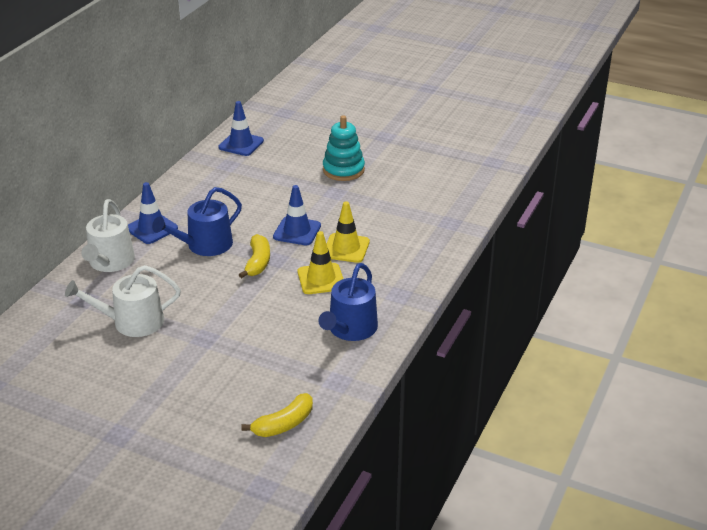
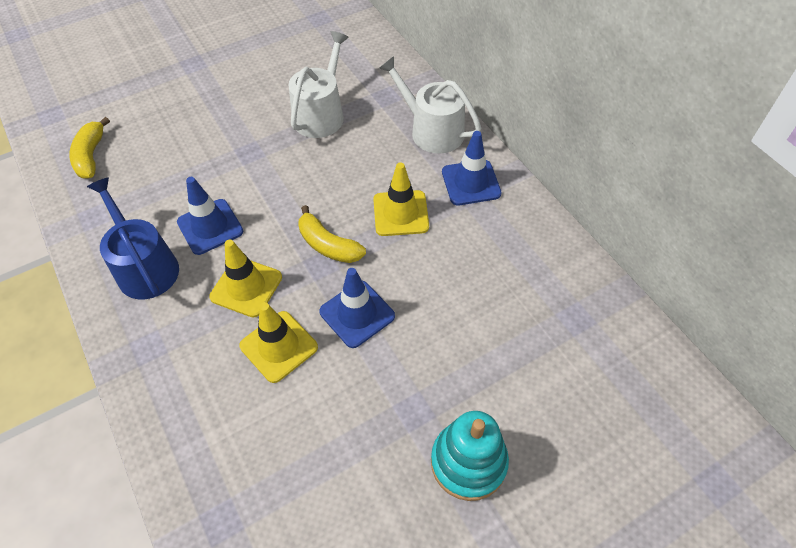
camera: 125 degrees right, 20 degrees up
blue watering can [152,187,242,256] -> yellow traffic cone [373,162,429,236]
blue traffic cone [219,101,264,156] -> blue traffic cone moved to [177,177,243,255]

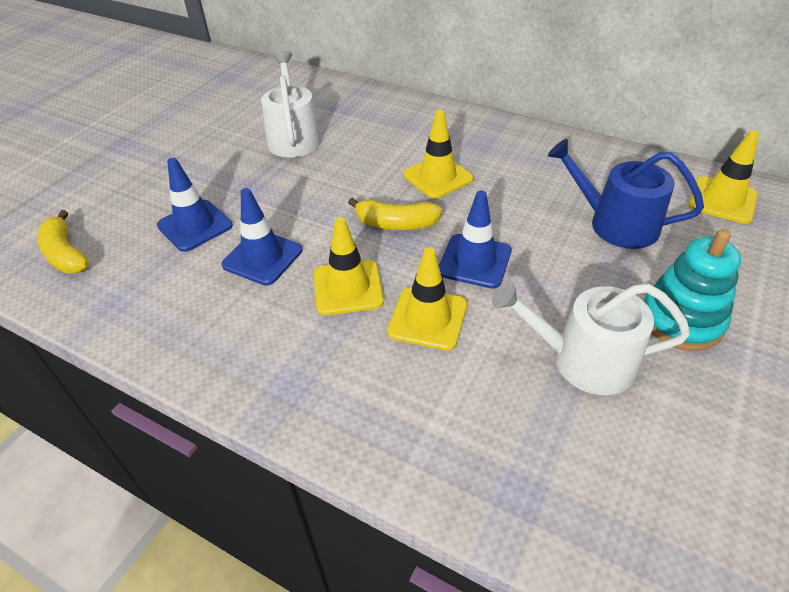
camera: 30 degrees left, 10 degrees down
blue watering can [87,177,179,299] -> blue watering can moved to [548,139,704,249]
white watering can [379,56,481,154] -> white watering can moved to [492,281,690,395]
blue traffic cone [442,131,501,205] -> blue traffic cone moved to [157,158,233,252]
none -> yellow traffic cone [688,130,759,224]

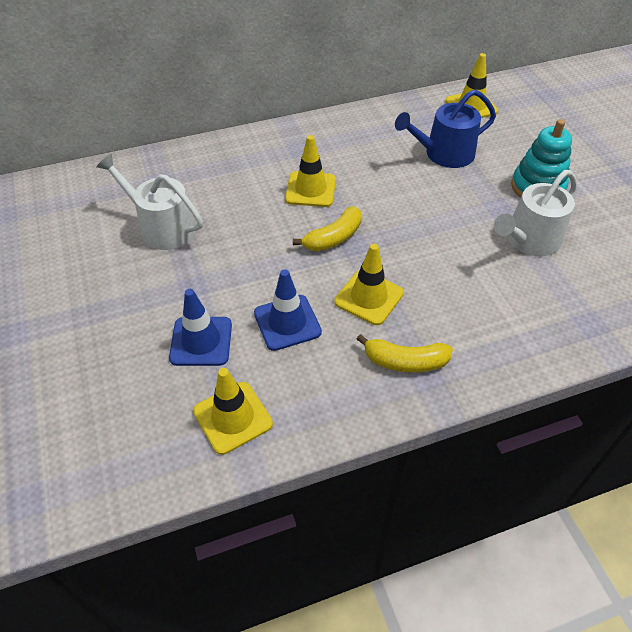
camera: 50 degrees left, 5 degrees up
yellow banana [37,210,89,273] -> yellow banana moved to [356,334,453,373]
yellow traffic cone [387,247,467,351] -> yellow traffic cone moved to [193,368,273,455]
blue traffic cone [439,191,512,289] -> none

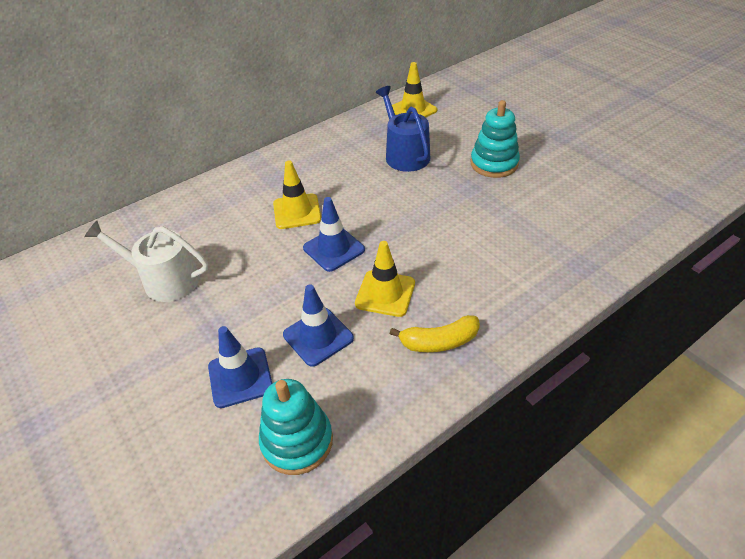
camera: 15 degrees left, 5 degrees down
yellow traffic cone [193,368,273,455] -> turquoise stacking toy [259,379,333,475]
yellow banana [293,206,362,251] -> blue traffic cone [303,197,365,272]
blue watering can [395,89,496,168] -> blue watering can turned 105 degrees clockwise [376,86,430,172]
white watering can [494,170,577,256] -> none

